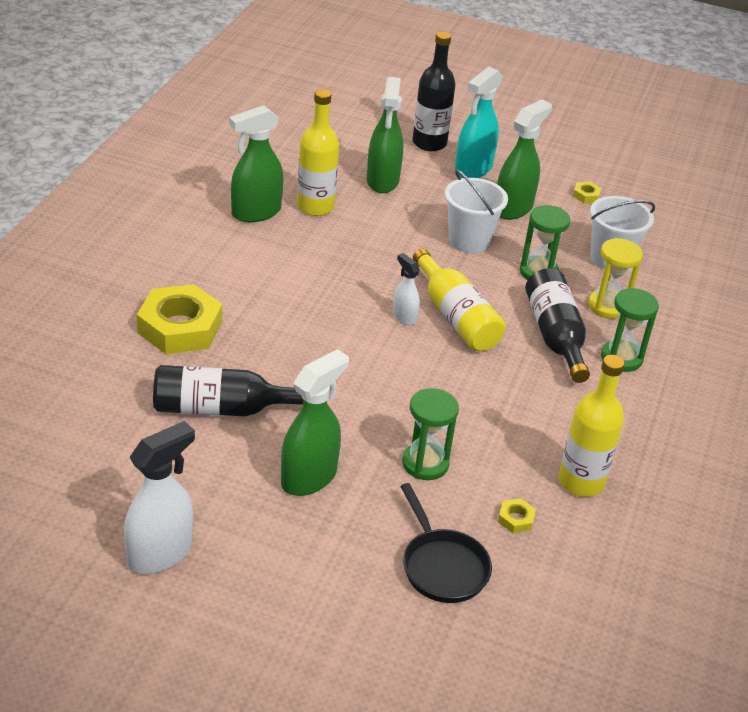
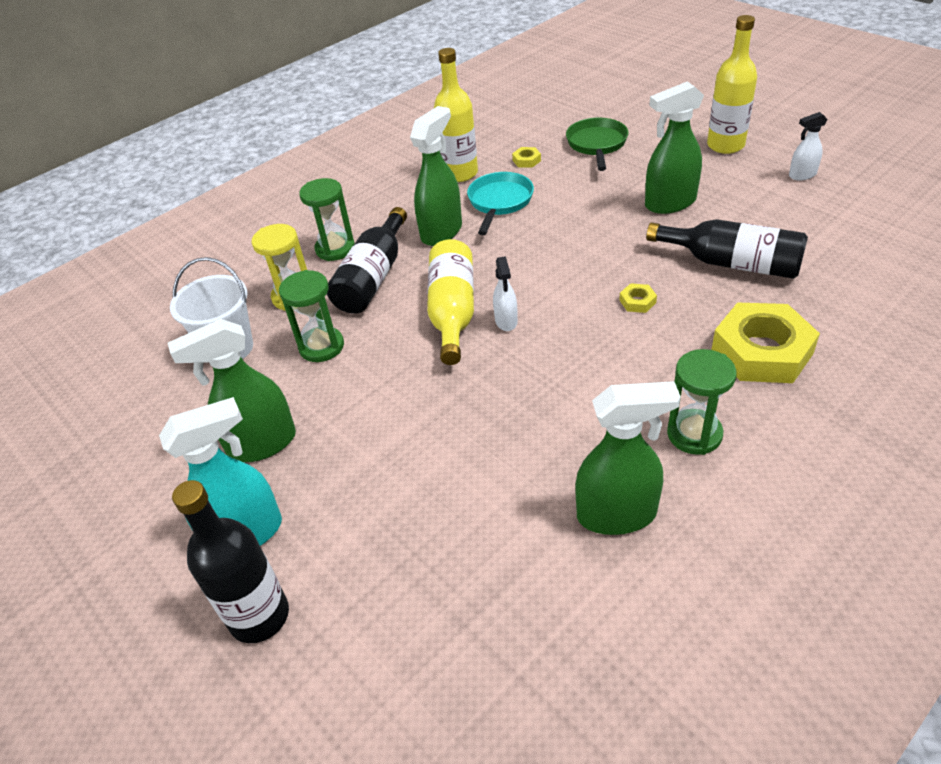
camera: 145 degrees left, 5 degrees up
white spray bottle [124,421,195,574] -> white spray bottle [789,112,827,180], size x0.54
yellow bottle [297,89,339,216] -> yellow bottle moved to [707,15,757,154]
green spray bottle [367,77,403,193] -> green spray bottle moved to [410,106,462,246]
black pan [400,483,492,603] -> green pan [566,118,628,171]
green hourglass [402,388,459,480] -> green hourglass moved to [667,349,737,455]
white bucket [445,169,508,253] -> none
yellow nut [573,182,601,203] -> yellow nut moved to [619,283,657,313]
none -> turquoise pan [467,172,534,235]

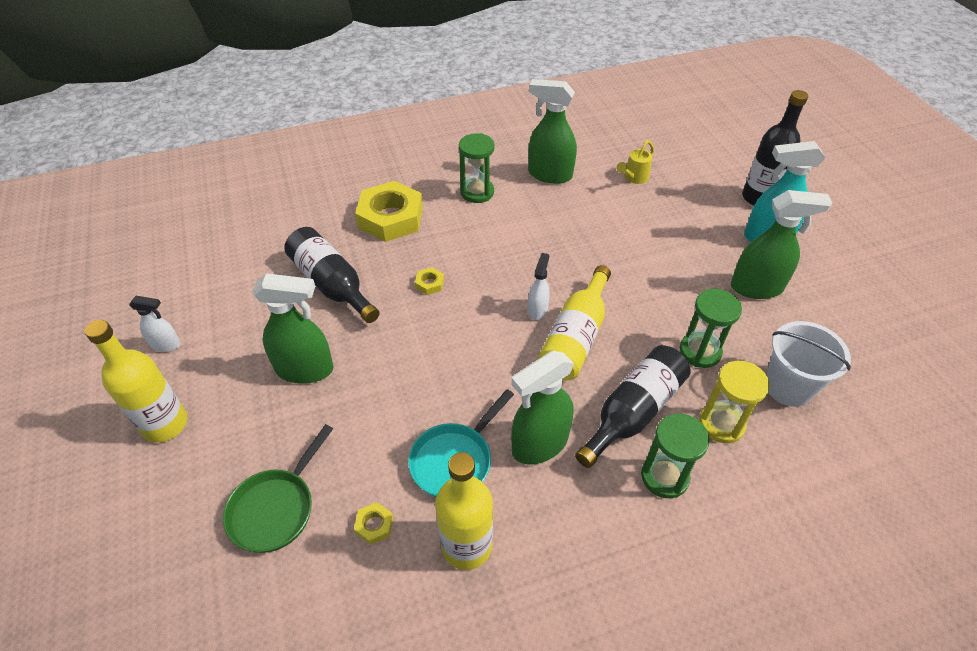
camera: 160 degrees left, 5 degrees up
none -> yellow watering can [617,140,654,184]

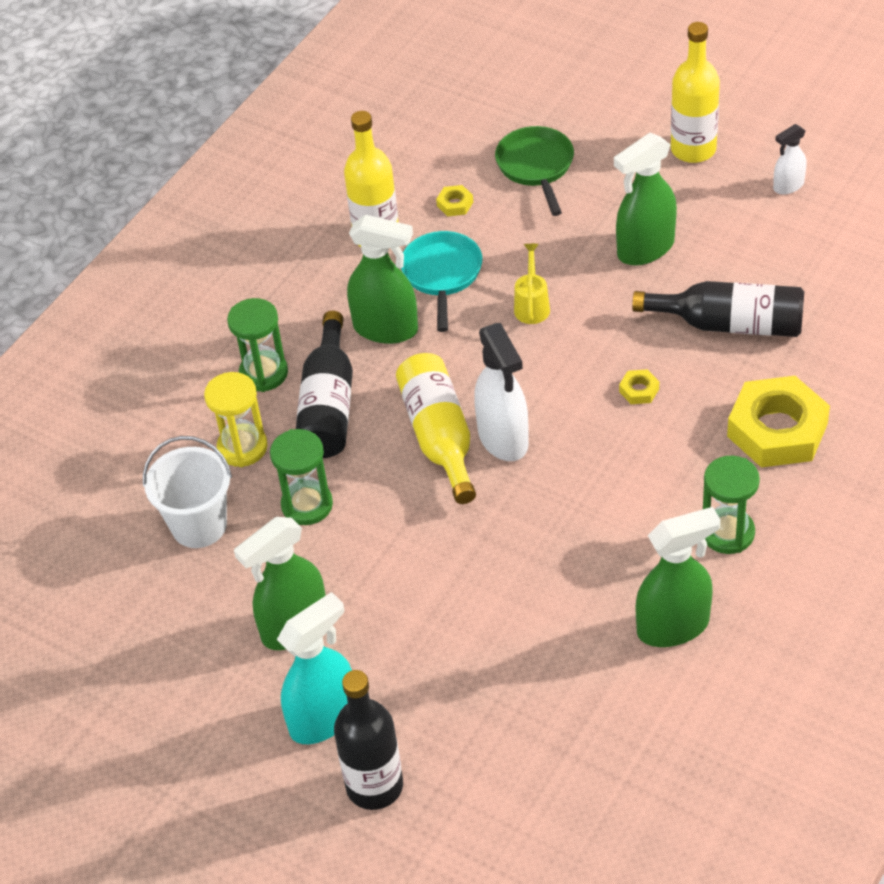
camera: 145 degrees right, 0 degrees up
green spray bottle [511,351,574,464] -> green spray bottle turned 90 degrees clockwise [347,215,418,344]
white spray bottle [528,253,550,320] -> white spray bottle [474,323,529,461], size x1.84
yellow watering can [617,140,654,184] -> yellow watering can moved to [514,244,550,324]

